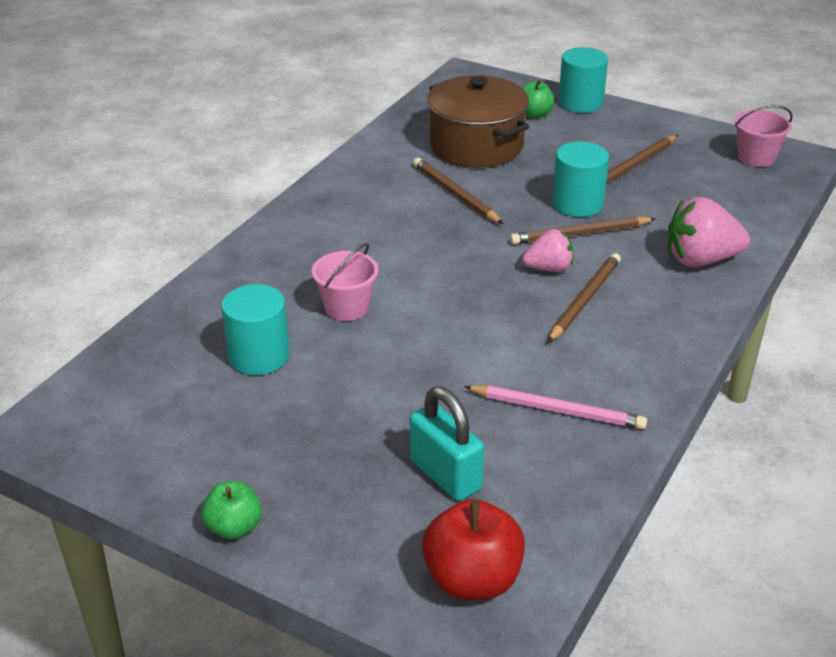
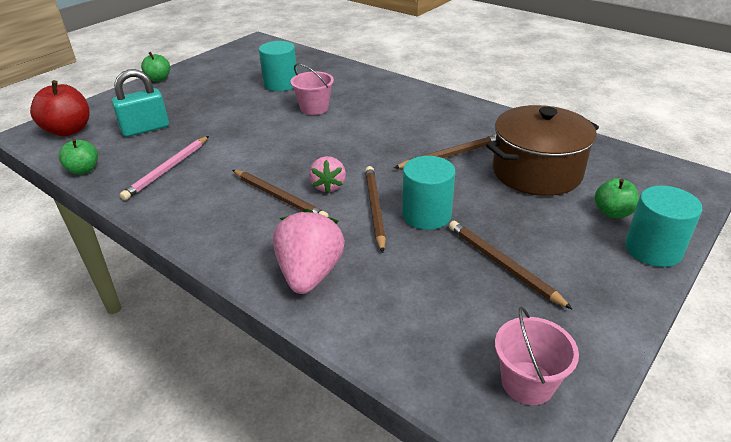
camera: 100 degrees right, 0 degrees up
none -> green apple [59,139,98,175]

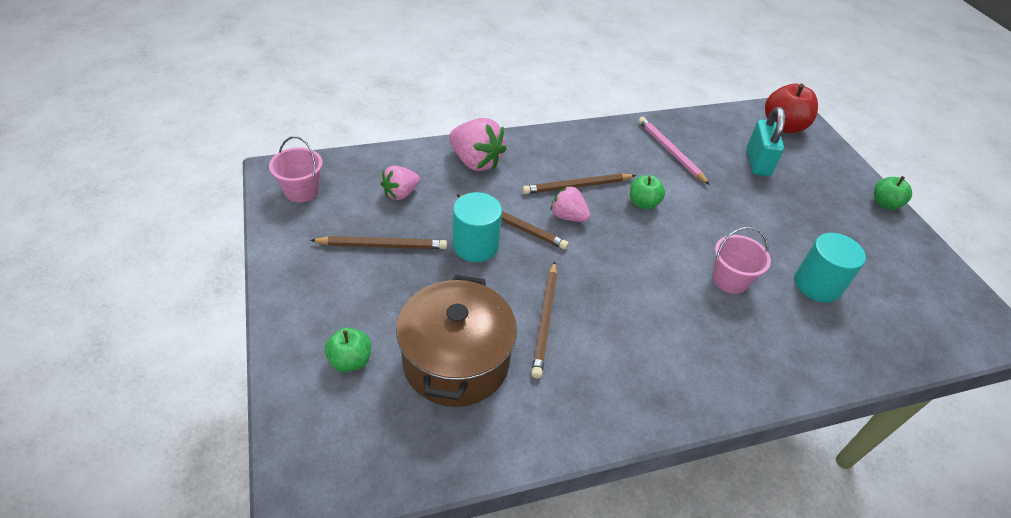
camera: 120 degrees right, 10 degrees up
green apple [59,139,98,175] -> green apple moved to [630,175,665,209]
turquoise cylinder [625,186,702,267] -> none
none -> pink strawberry [381,166,420,200]

